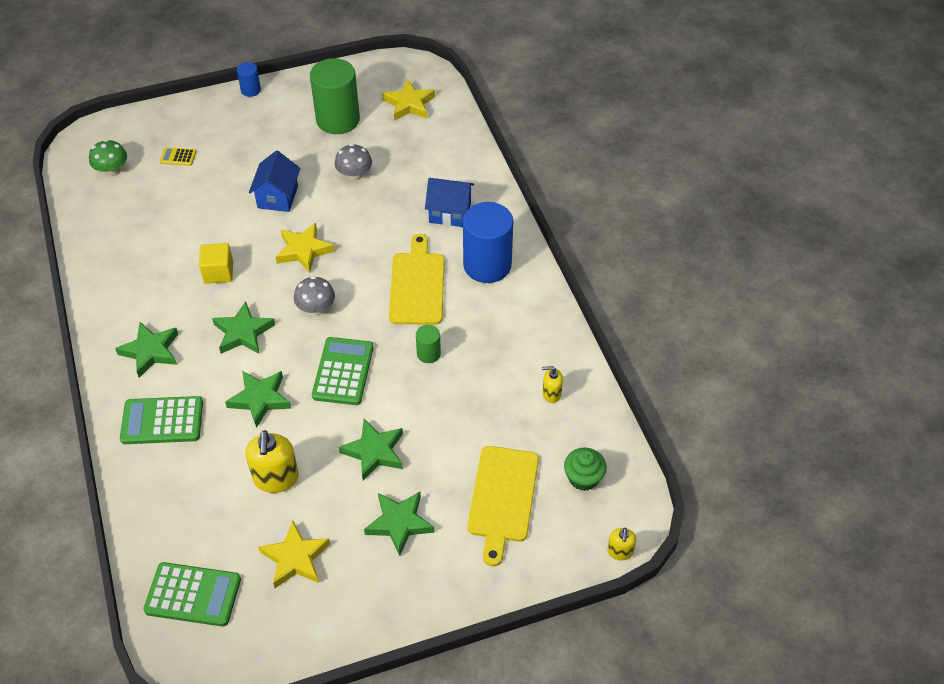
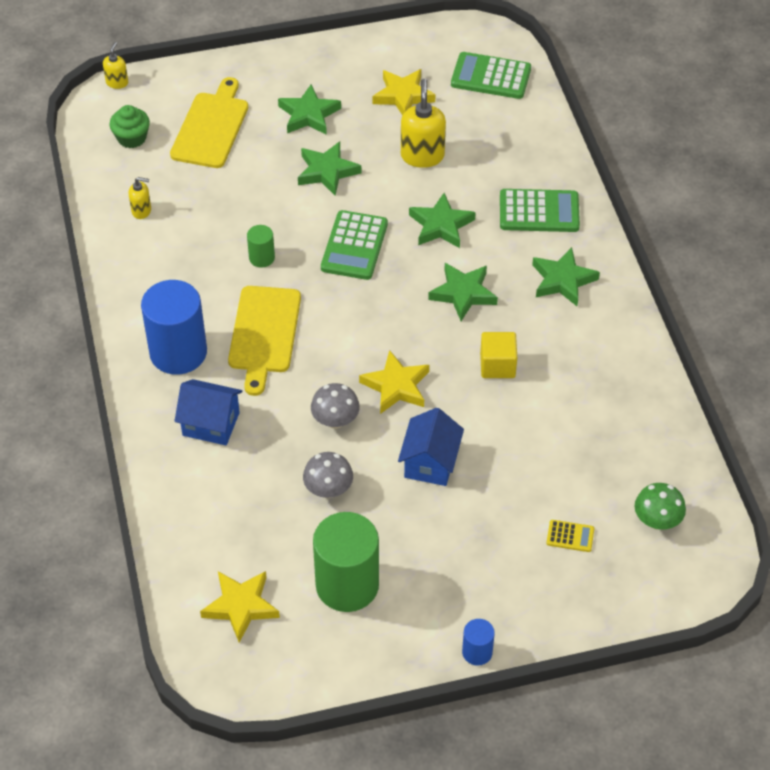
camera: 175 degrees left, 0 degrees up
grey mushroom [294,276,335,315] -> grey mushroom moved to [311,383,360,429]

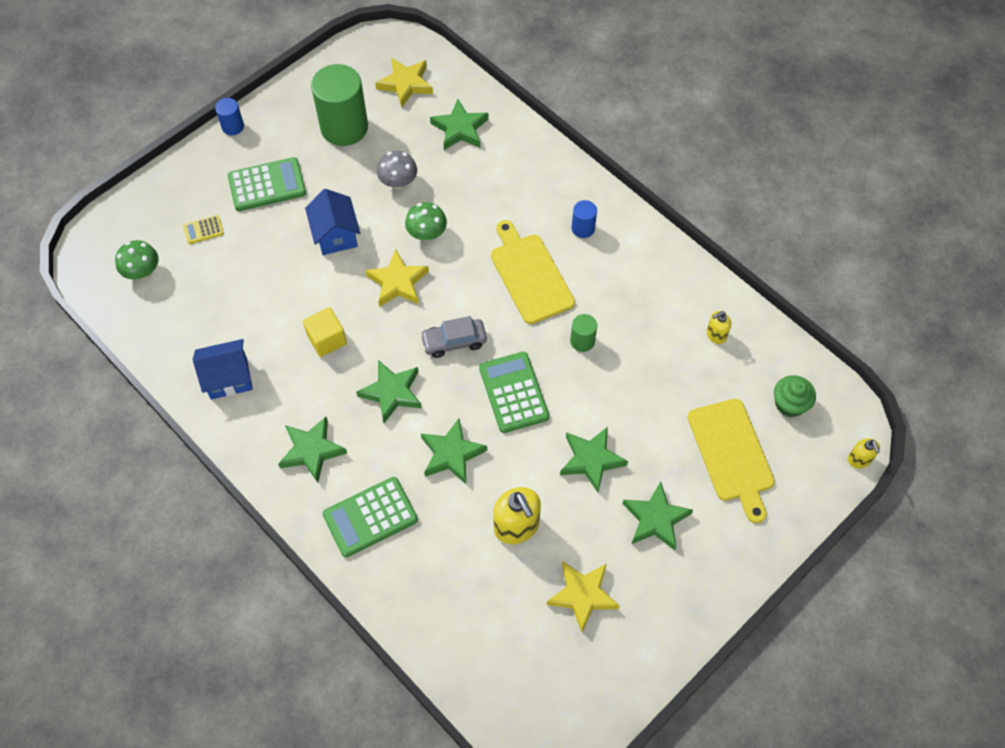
camera: 150 degrees right, 10 degrees up
blue cylinder [141,280,207,375] -> blue cylinder [572,200,597,238], size x0.47
blue house [174,379,243,445] -> blue house moved to [193,339,253,399]
grey mushroom [311,383,360,429] -> green mushroom [405,202,447,241]
green calculator [451,52,531,99] -> green calculator moved to [228,157,306,211]
none -> grey car [420,316,487,358]
none -> green star [430,99,489,150]

